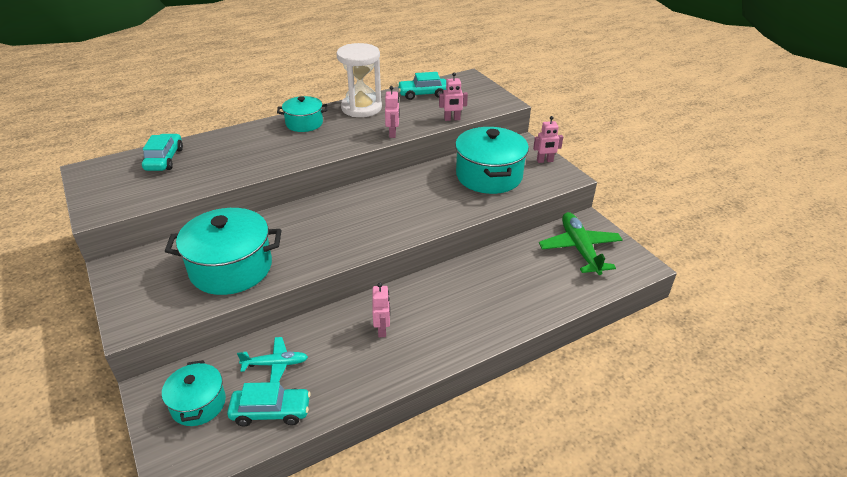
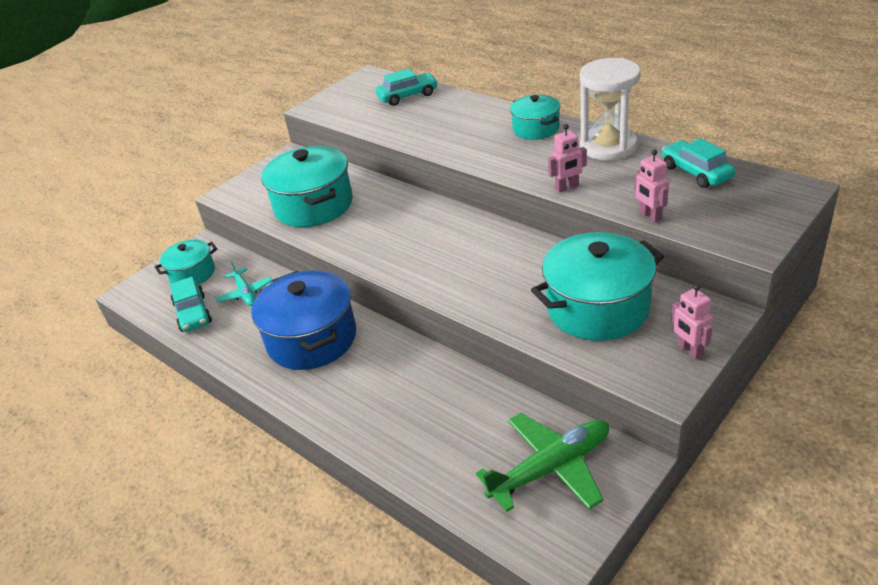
camera: 75 degrees right, 0 degrees up
pink robot [372,283,390,337] -> blue pot [251,270,356,370]

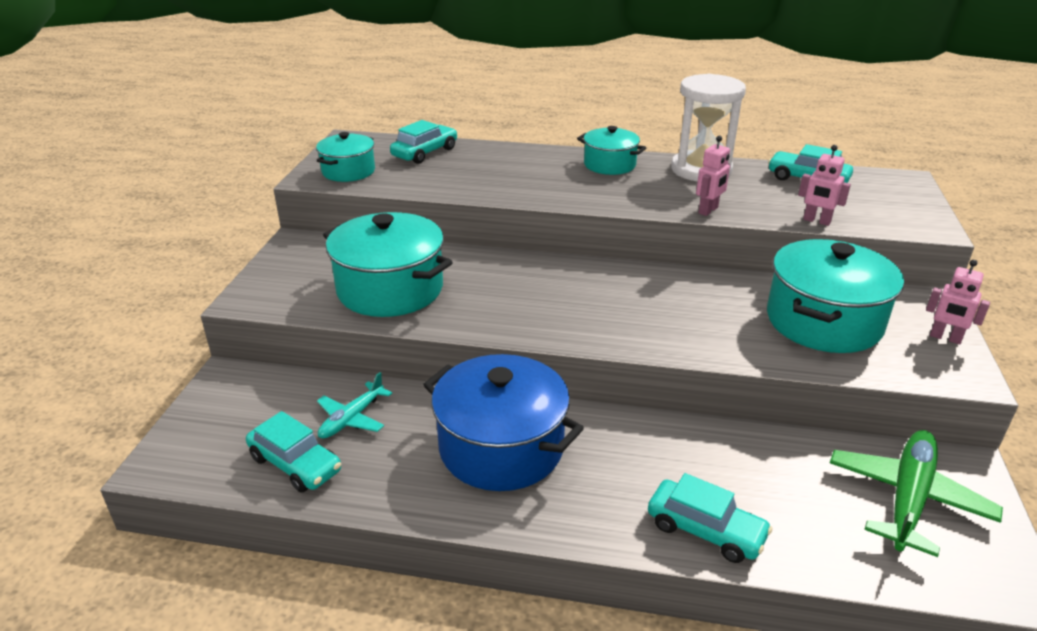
camera: 35 degrees left, 5 degrees down
turquoise pot [155,239,217,285] -> turquoise pot moved to [316,132,375,182]
turquoise plane [216,261,272,306] -> turquoise plane turned 90 degrees clockwise [317,372,392,439]
none -> turquoise car [648,473,773,563]

